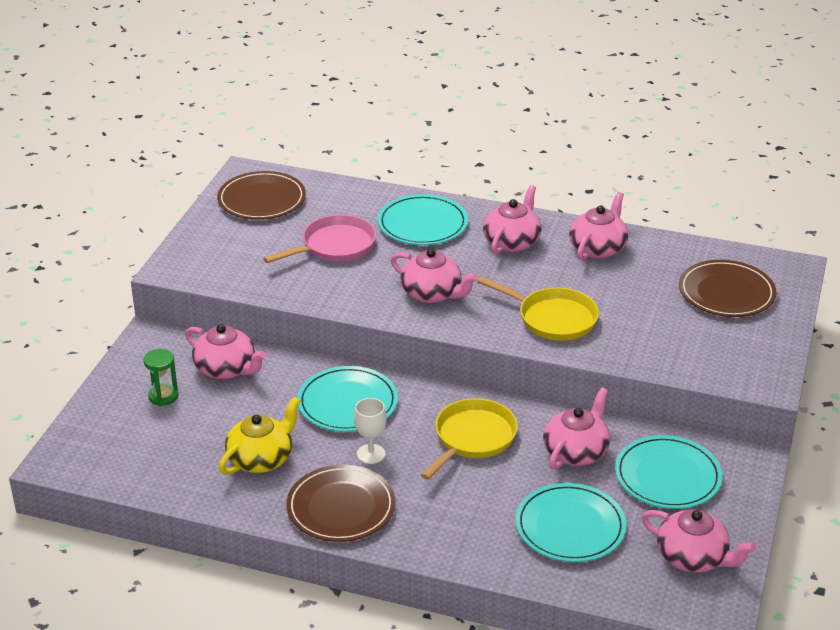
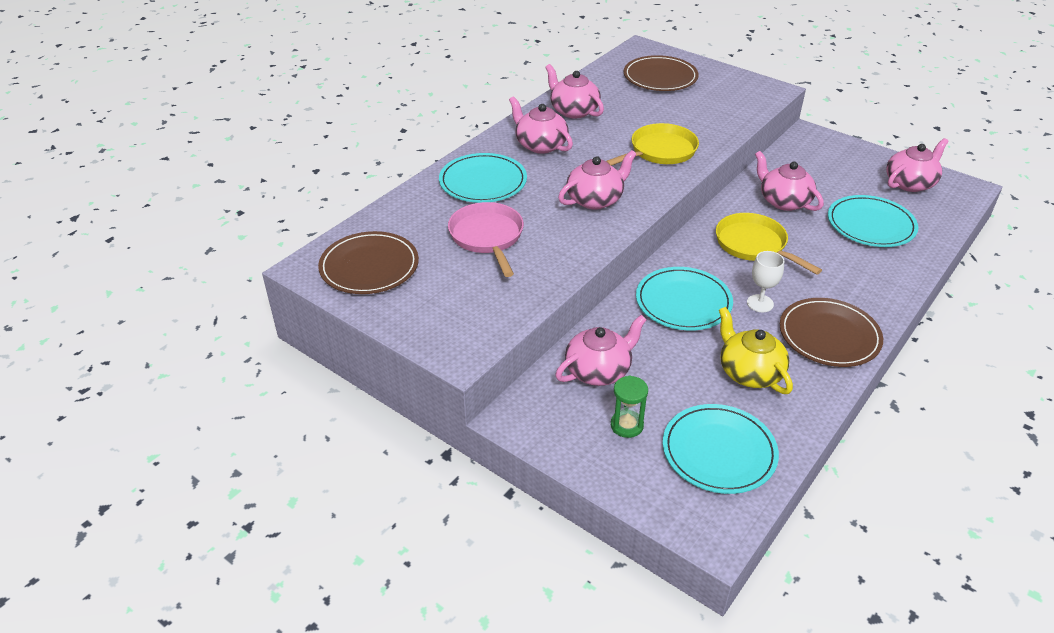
camera: 70 degrees left, 5 degrees up
turquoise plate [615,435,723,509] -> turquoise plate moved to [663,404,779,494]

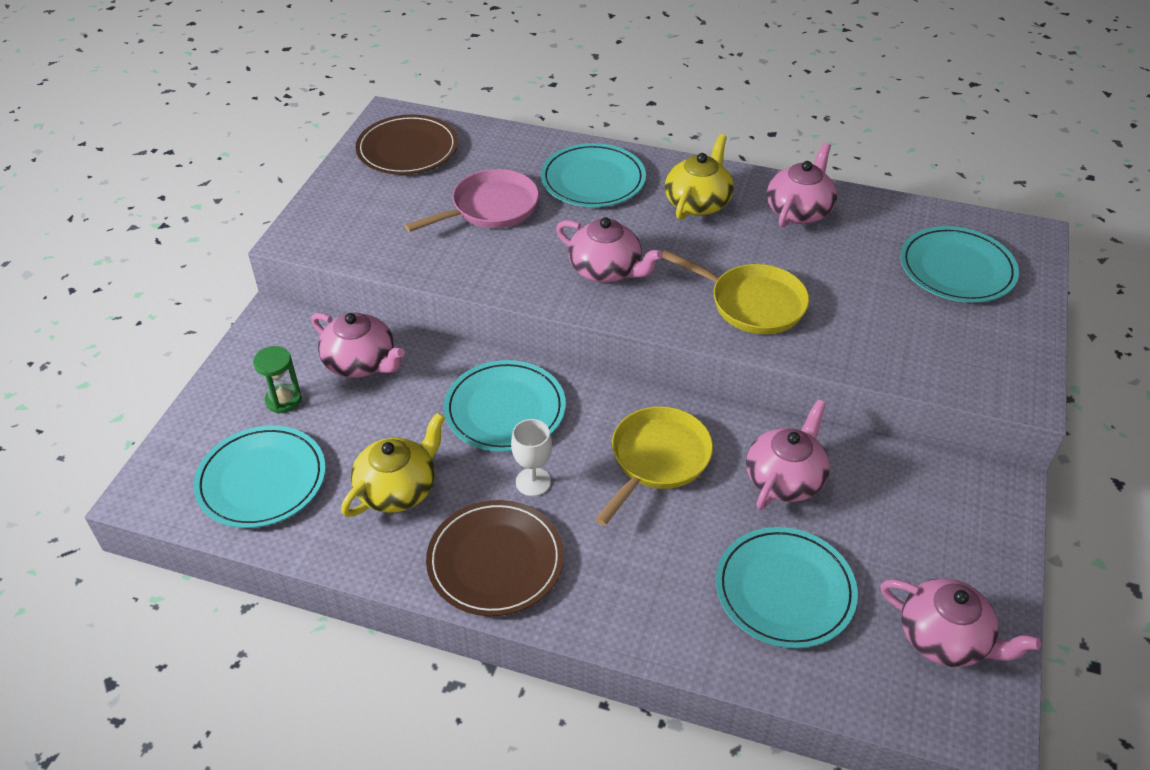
camera: 70 degrees right, 5 degrees up
pink teapot [509,96,573,154] -> yellow teapot [665,134,734,220]
brown plate [624,55,699,91] -> turquoise plate [900,226,1019,303]

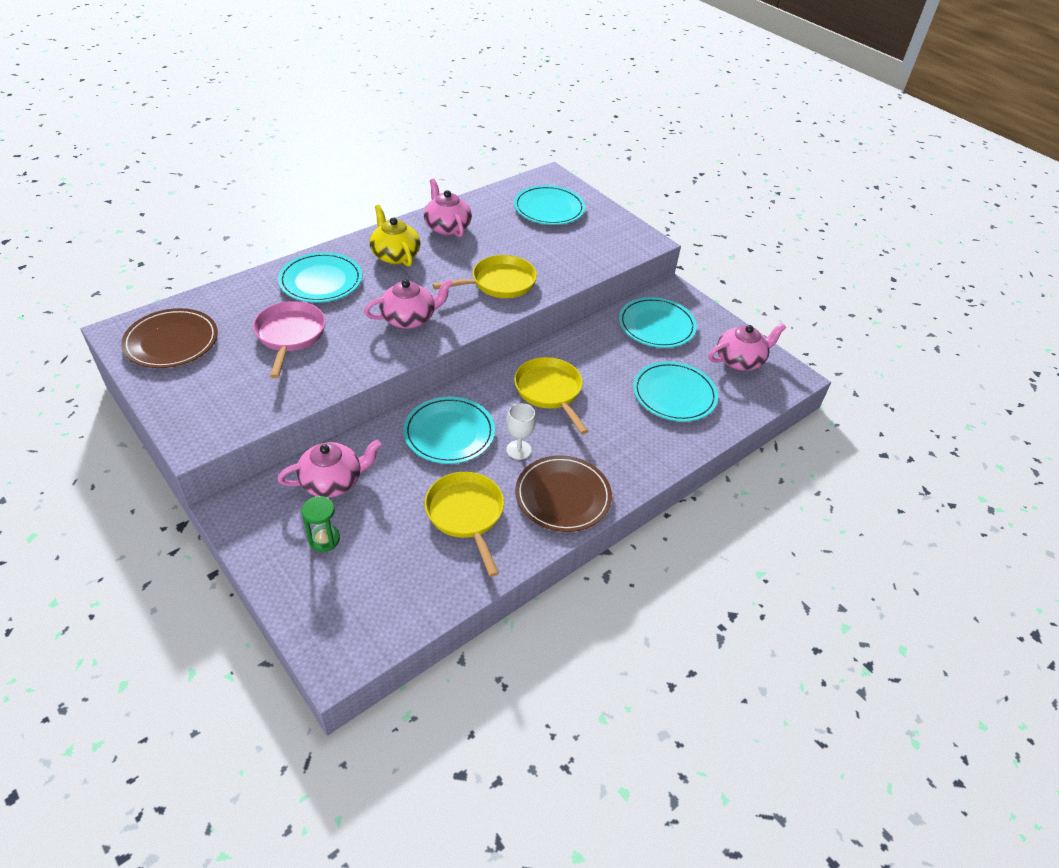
camera: 60 degrees left, 0 degrees up
turquoise plate [194,425,326,528] -> turquoise plate moved to [619,297,697,348]
yellow teapot [341,413,445,517] -> yellow pan [425,472,504,577]
pink teapot [746,399,830,510] -> none

